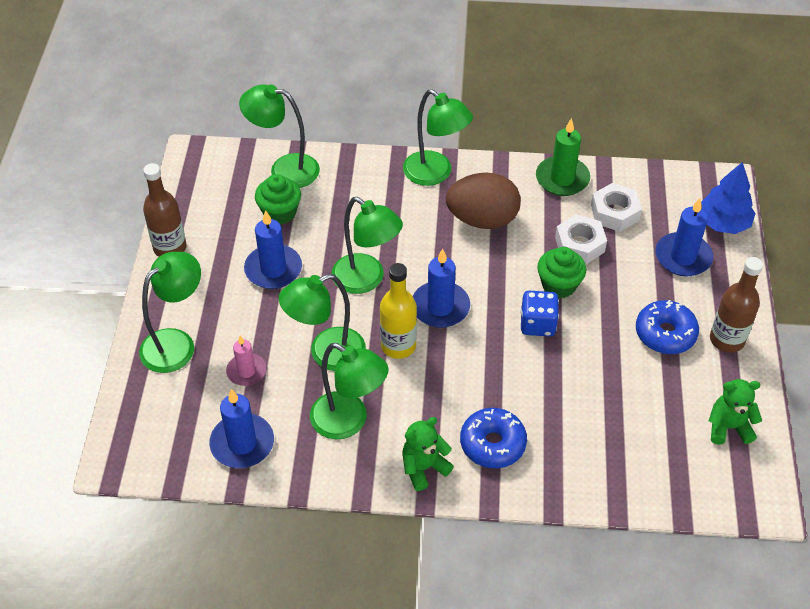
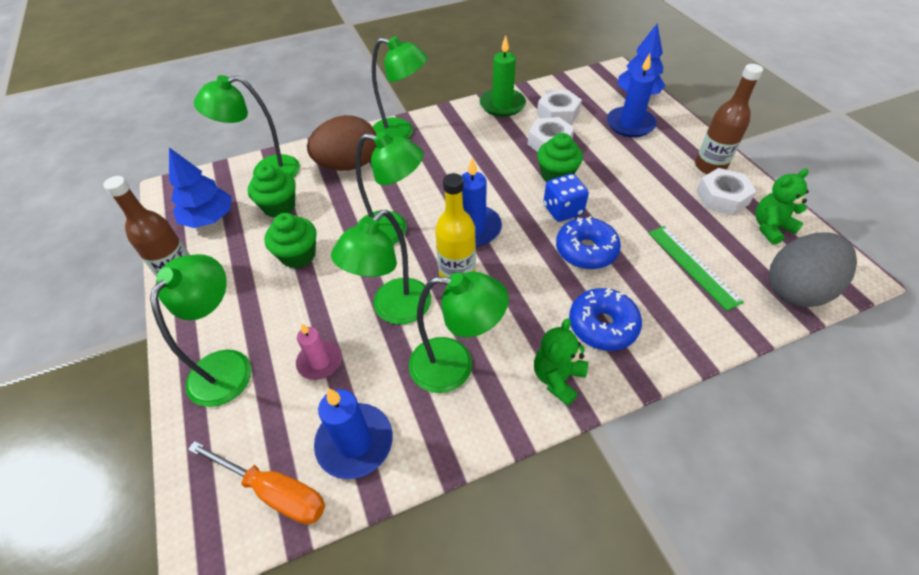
camera: 25 degrees left, 0 degrees up
blue candle [244,210,302,289] -> green cupcake [264,213,317,268]
brown egg [446,172,521,229] -> brown egg moved to [307,115,377,171]
blue donut [636,300,699,354] -> blue donut moved to [556,216,621,269]
none -> blue tree [169,147,232,228]
none -> orange screwdriver [188,441,325,525]
none -> green ruler [649,226,744,311]
none -> white nut [696,168,757,215]
none -> grey egg [769,233,857,307]

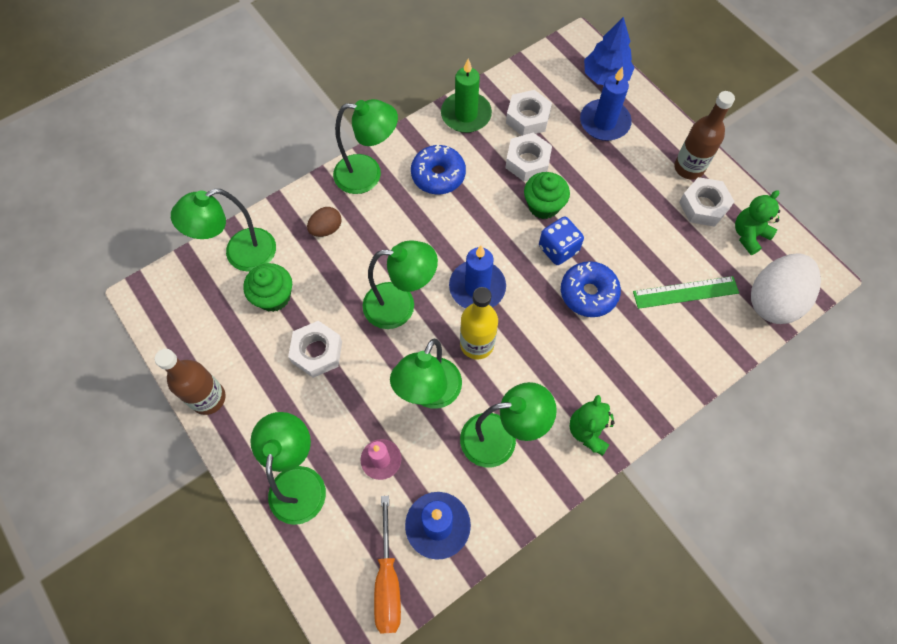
camera: 15 degrees left, 15 degrees up
blue tree [169,147,232,228] -> none
orange screwdriver [188,441,325,525] -> orange screwdriver turned 75 degrees clockwise [374,496,401,634]
green cupcake [264,213,317,268] -> white nut [288,321,342,378]
brown egg [307,115,377,171] -> brown egg [307,207,342,237], size x0.50
blue donut [569,288,642,351] -> blue donut moved to [411,145,466,194]
green ruler [649,226,744,311] -> green ruler turned 60 degrees counterclockwise [633,276,739,309]
grey egg [769,233,857,307] -> white egg [751,253,821,324]

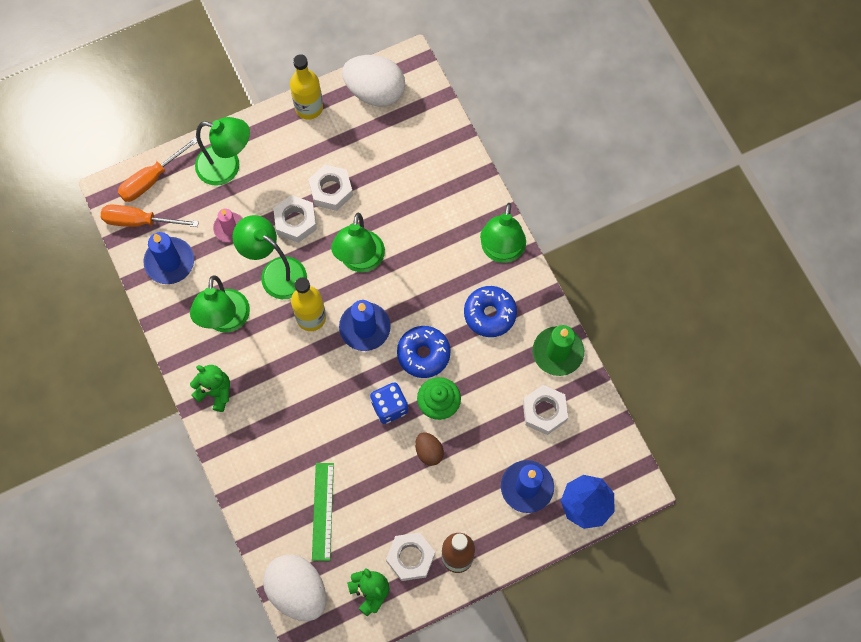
camera: 100 degrees right, 5 degrees up
brown bottle [155,349,226,415] -> yellow bottle [290,54,323,120]
green lamp [171,189,276,272] -> none
green cupcake [243,263,292,312] -> none
brown egg [307,207,342,237] -> brown egg moved to [415,432,444,466]
white nut [506,133,552,181] -> white nut moved to [273,195,317,243]
blue donut [561,261,621,317] -> blue donut moved to [397,326,451,378]
none -> orange screwdriver [118,137,197,202]
none -> white egg [342,55,405,107]

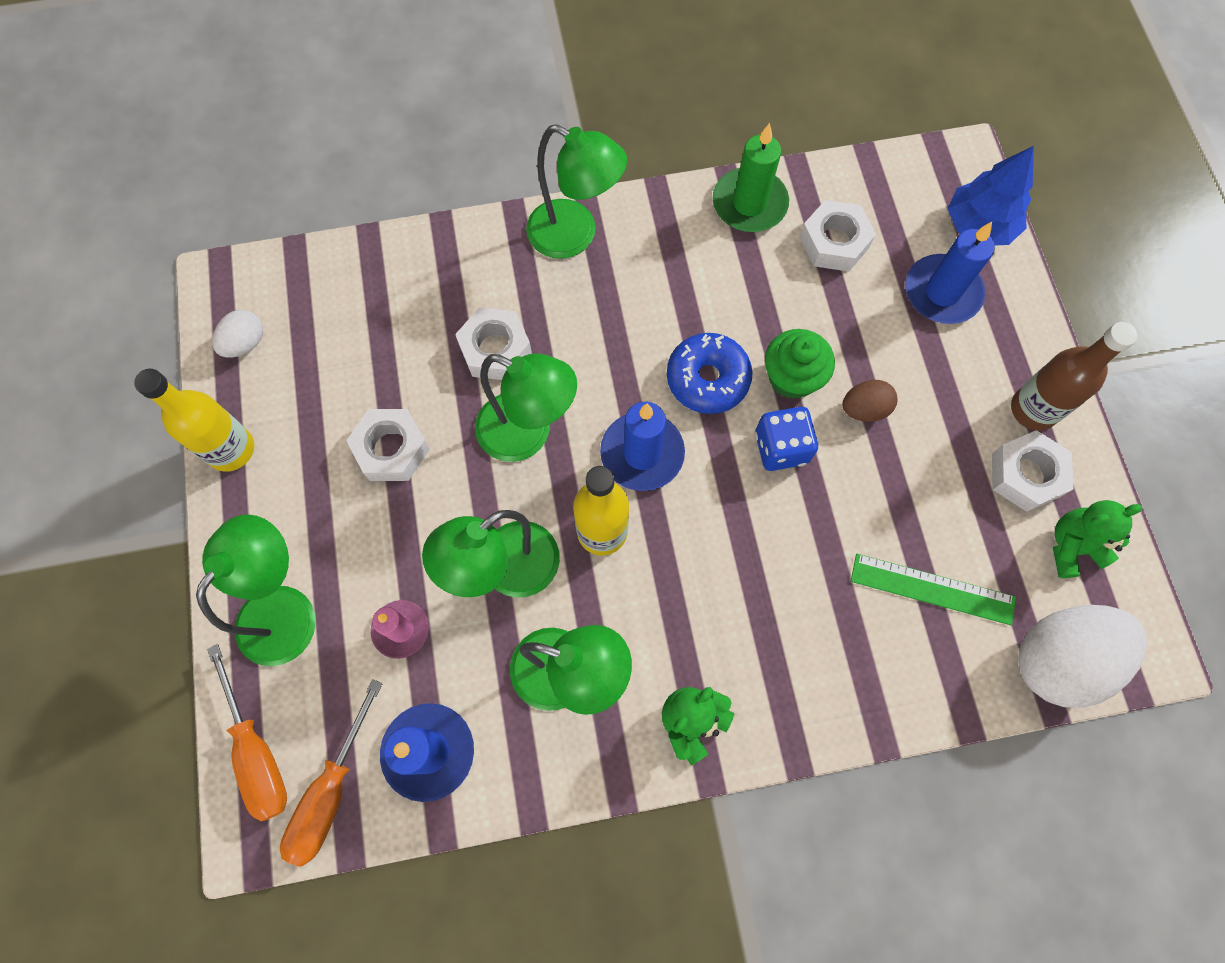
camera: 75 degrees left, 0 degrees up
white nut [273,195,317,243] -> white nut moved to [455,308,532,380]
white egg [342,55,405,107] -> white egg [212,310,263,358], size x0.50
blue donut [464,286,517,337] -> none

